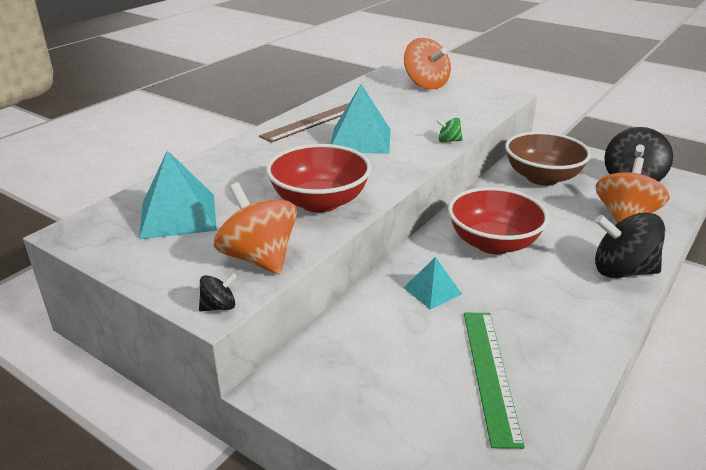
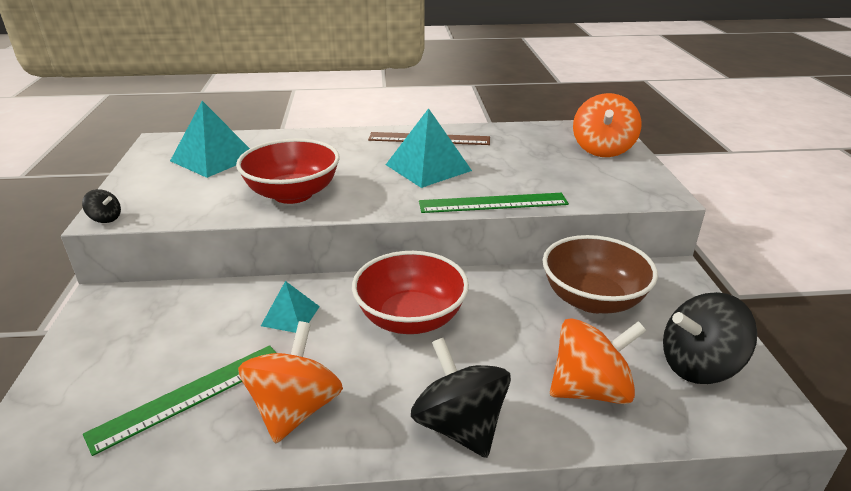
camera: 50 degrees right, 0 degrees up
orange spinning top [214,182,297,274] -> orange spinning top moved to [238,321,343,444]
green spinning top [436,118,463,143] -> green ruler [419,193,569,213]

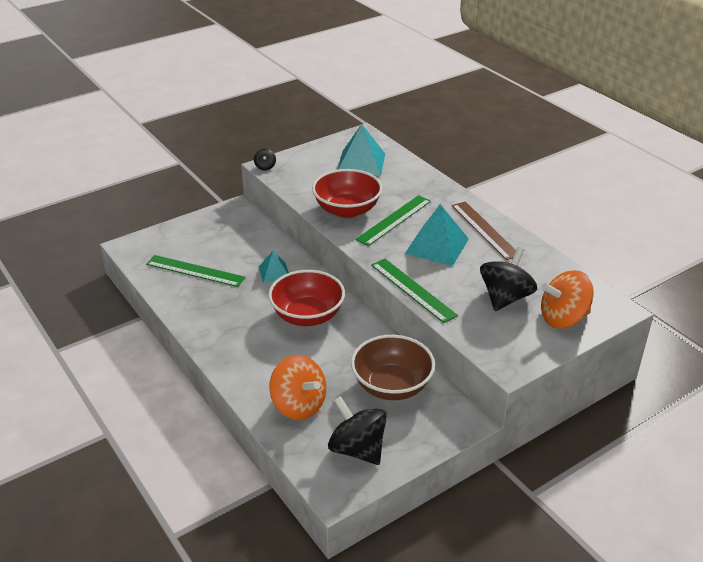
camera: 60 degrees right, 5 degrees up
orange spinning top [238,321,343,444] -> none
black spinning top [411,338,511,458] -> black spinning top moved to [480,247,537,311]
none -> green ruler [355,195,431,246]

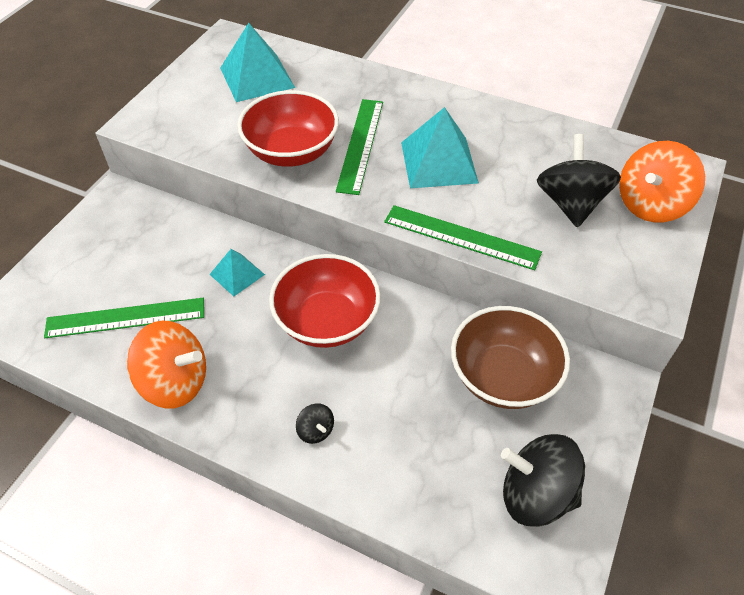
camera: 30 degrees left, 15 degrees up
black spinning top [254,148,276,170] -> black spinning top moved to [296,403,334,444]
orange spinning top [269,355,326,420] -> orange spinning top moved to [127,321,206,409]
brown ruler [452,201,516,260] -> none

